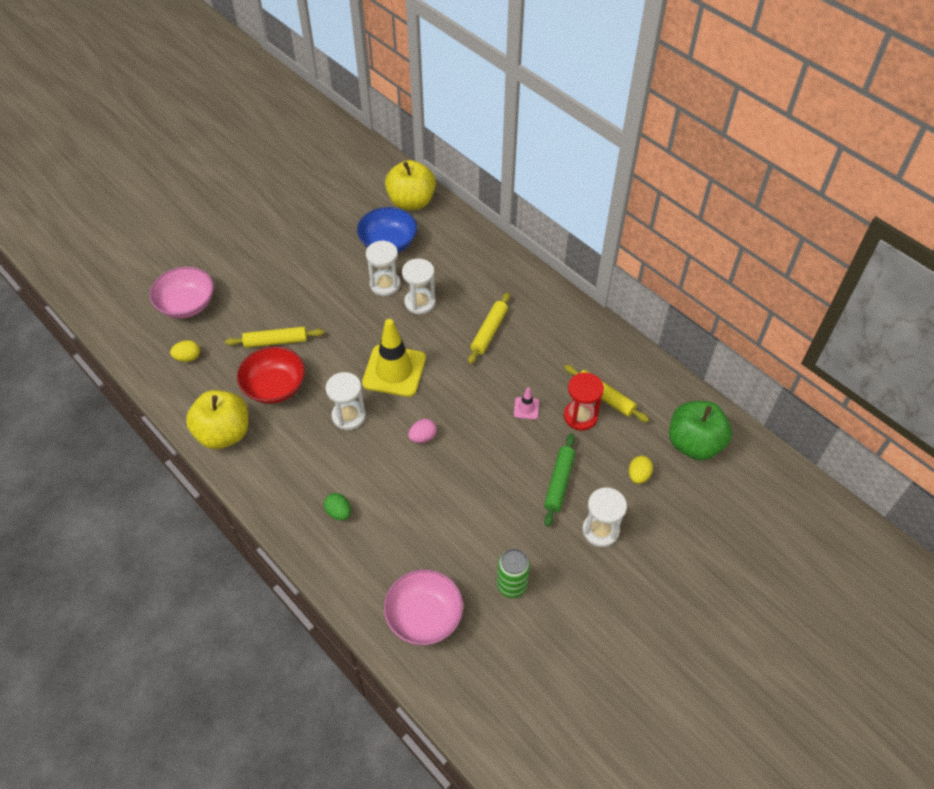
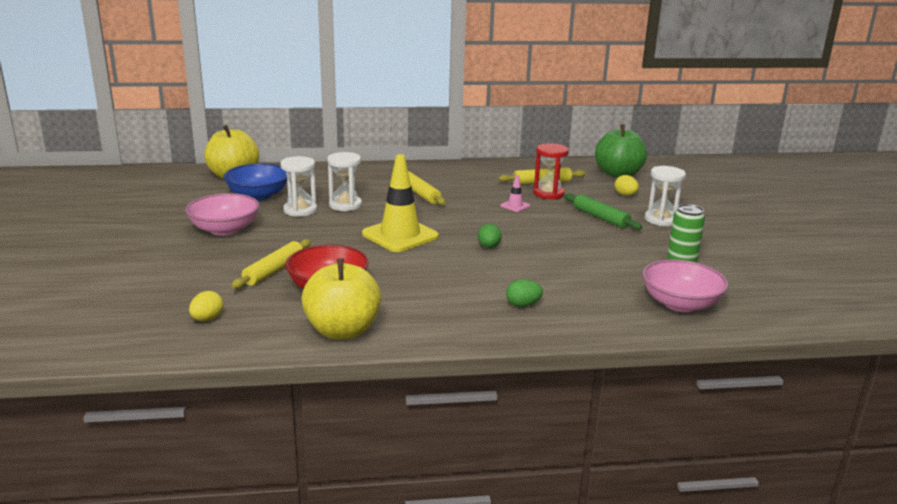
camera: 55 degrees left, 30 degrees down
pink bowl [149,267,214,318] -> pink bowl moved to [185,193,259,236]
white hourglass [326,372,366,430] -> none
pink egg [408,419,437,443] -> green egg [478,223,502,248]

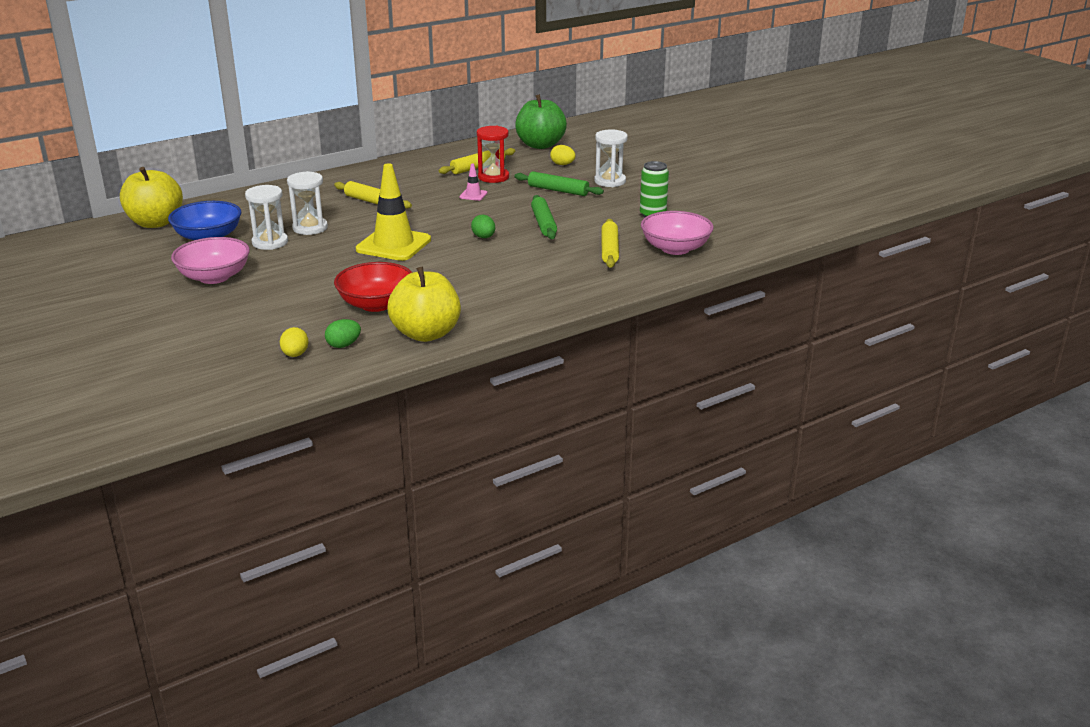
camera: 25 degrees left, 5 degrees up
yellow rolling pin [231,239,311,289] -> yellow rolling pin moved to [601,219,619,268]
green egg [506,279,543,307] -> green egg moved to [325,319,361,348]
none -> green rolling pin [531,195,557,239]

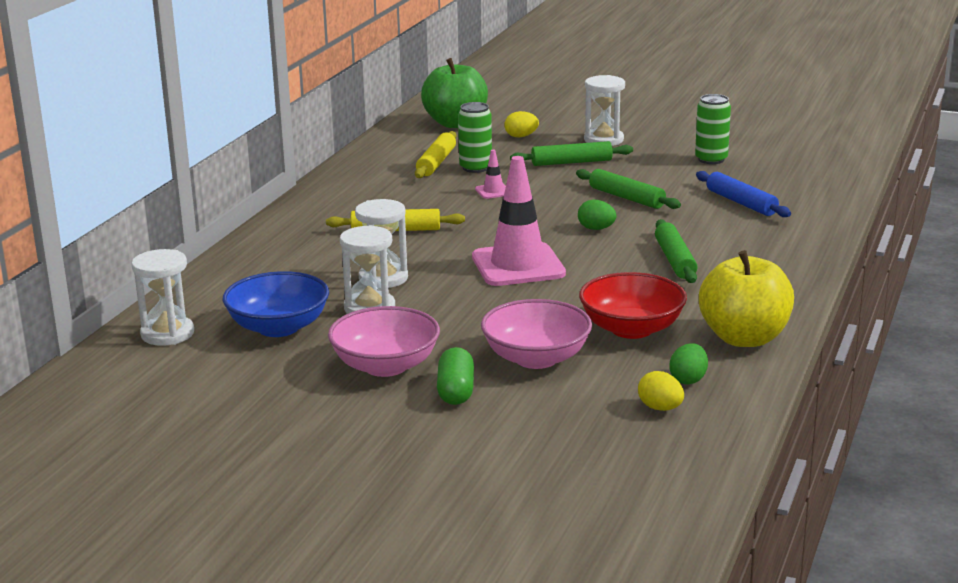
camera: 35 degrees left, 5 degrees down
yellow apple [120,167,183,228] -> white hourglass [132,249,194,346]
yellow traffic cone [356,163,431,261] -> pink traffic cone [472,156,566,286]
red hourglass [477,126,509,183] -> green can [458,102,492,173]
yellow rolling pin [601,219,619,268] -> blue rolling pin [696,171,791,217]
pink bowl [641,211,714,255] -> pink bowl moved to [481,299,592,369]
none -> green capsule [437,347,474,405]
none -> green rolling pin [655,219,698,283]

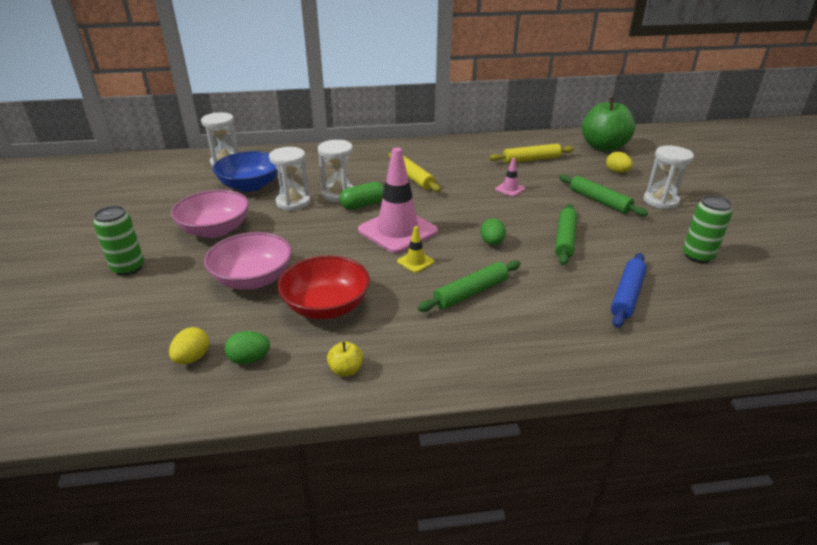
camera: 60 degrees right, 10 degrees up
green capsule [437,347,474,405] -> green capsule moved to [340,182,384,210]
green can [458,102,492,173] -> green can moved to [93,206,144,276]
yellow apple [699,250,794,347] -> yellow apple [327,341,363,376], size x0.40
none -> yellow traffic cone [397,226,434,273]

